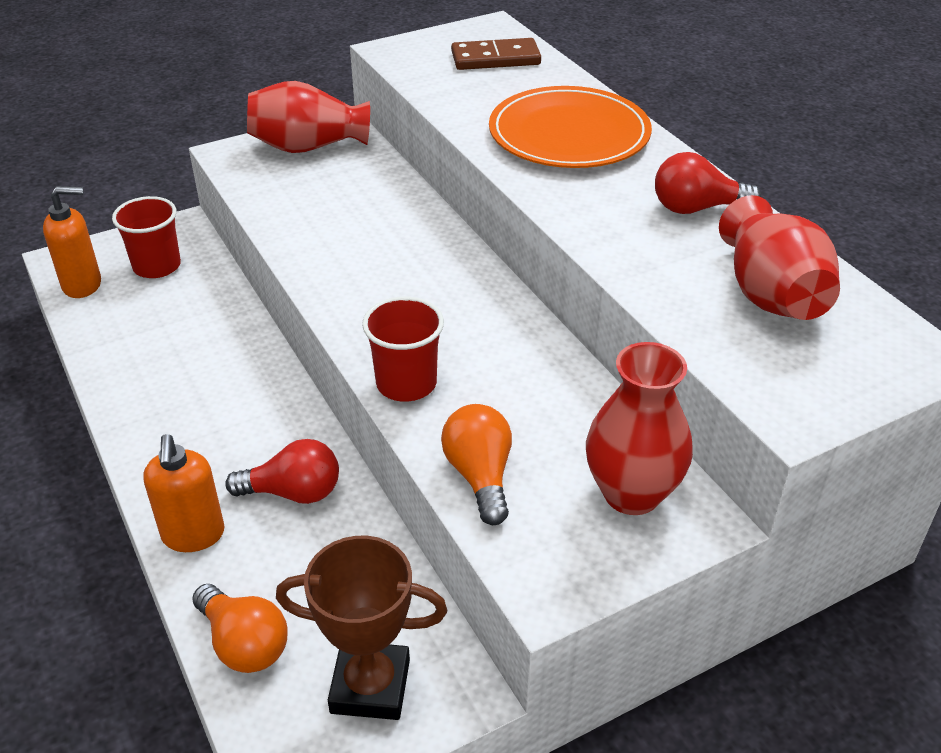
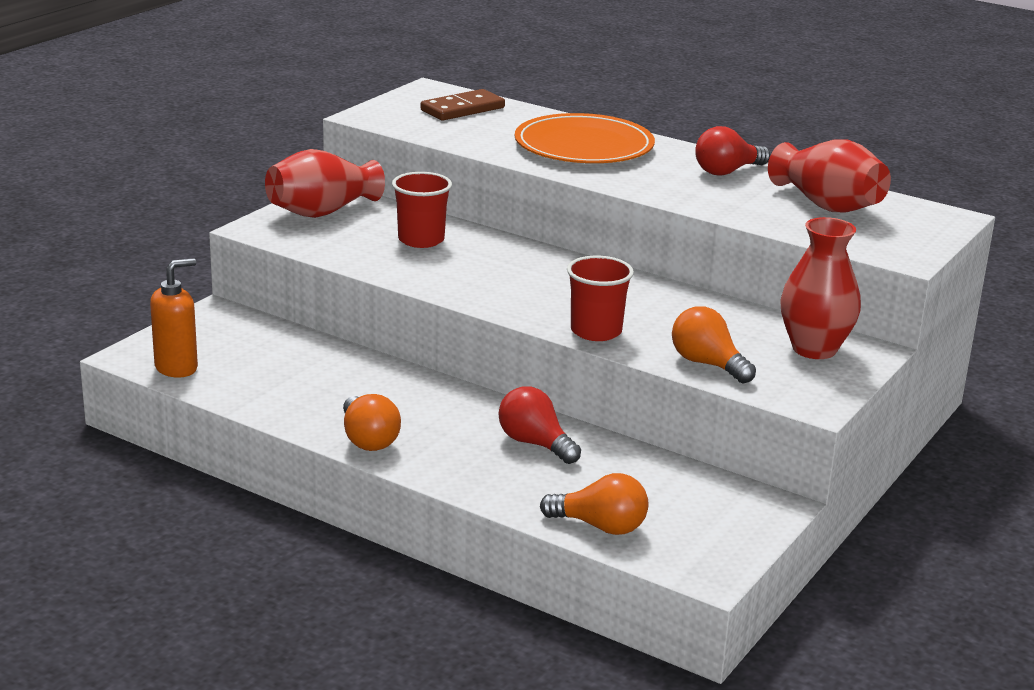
camera: 30 degrees left, 15 degrees down
red cup [112,196,181,278] -> red cup moved to [392,172,452,248]
orange soap dispenser [143,434,225,552] -> none
red light bulb [225,439,339,504] -> red light bulb turned 105 degrees counterclockwise [498,386,581,464]
brown trophy [276,536,447,720] -> none
none -> orange light bulb [343,394,401,451]

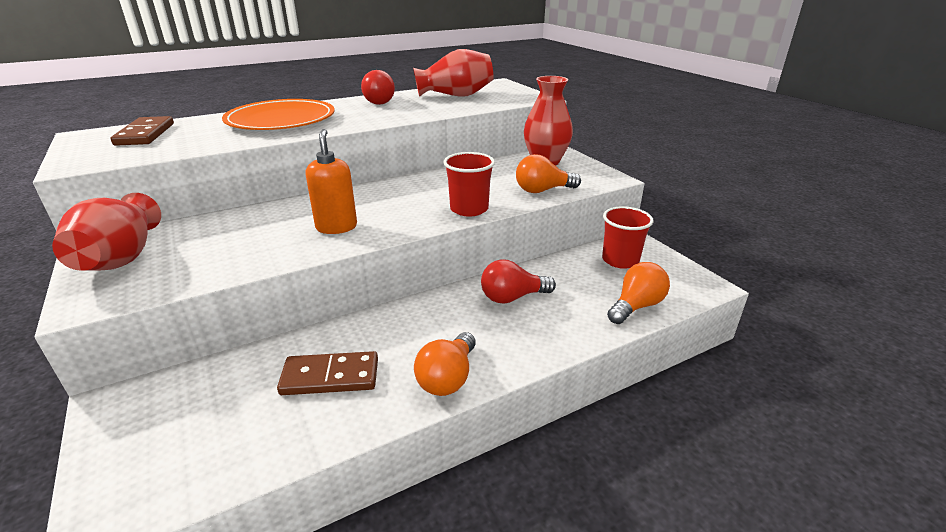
camera: 60 degrees left, 5 degrees up
orange soap dispenser [150,258,198,378] -> orange soap dispenser moved to [306,129,357,234]
orange light bulb [343,394,401,451] -> orange light bulb turned 105 degrees clockwise [414,332,476,396]
red cup [392,172,452,248] -> red cup moved to [602,206,653,269]
none -> brown domino [277,351,378,395]

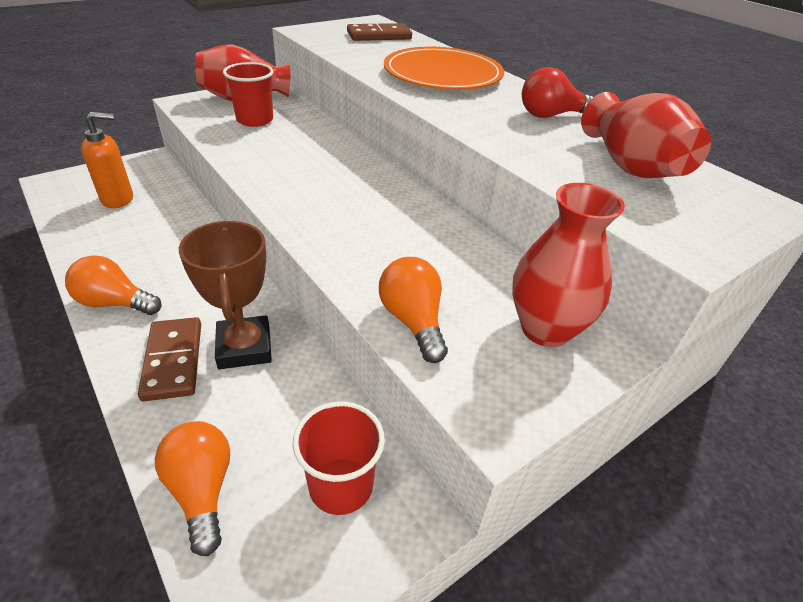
camera: 80 degrees right, 10 degrees up
brown domino [277,351,378,395] -> brown domino moved to [138,317,201,401]
orange soap dispenser [306,129,357,234] -> orange soap dispenser moved to [81,112,133,208]
red cup [443,152,495,217] -> red cup moved to [223,62,274,127]
red light bulb [481,260,556,304] -> brown trophy [179,221,272,369]
orange light bulb [607,262,670,324] -> orange light bulb turned 150 degrees counterclockwise [155,421,230,556]

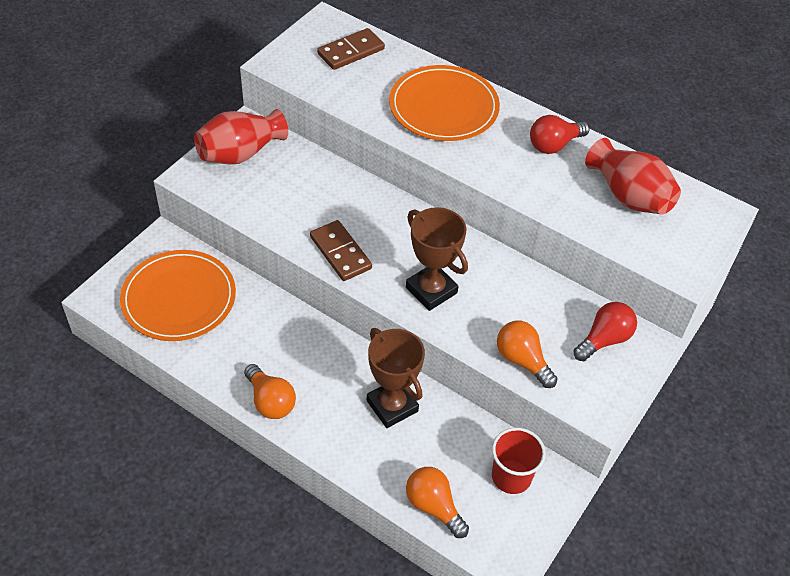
camera: 20 degrees left, 10 degrees up
orange light bulb [65,255,161,315] -> orange light bulb turned 120 degrees counterclockwise [244,364,296,419]
orange soap dispenser [81,112,133,208] -> orange plate [120,250,236,341]
brown domino [138,317,201,401] -> brown domino moved to [310,220,372,281]
red cup [223,62,274,127] -> none
red vase [512,183,625,347] -> red light bulb [574,302,637,361]
none -> brown trophy [406,207,468,311]

